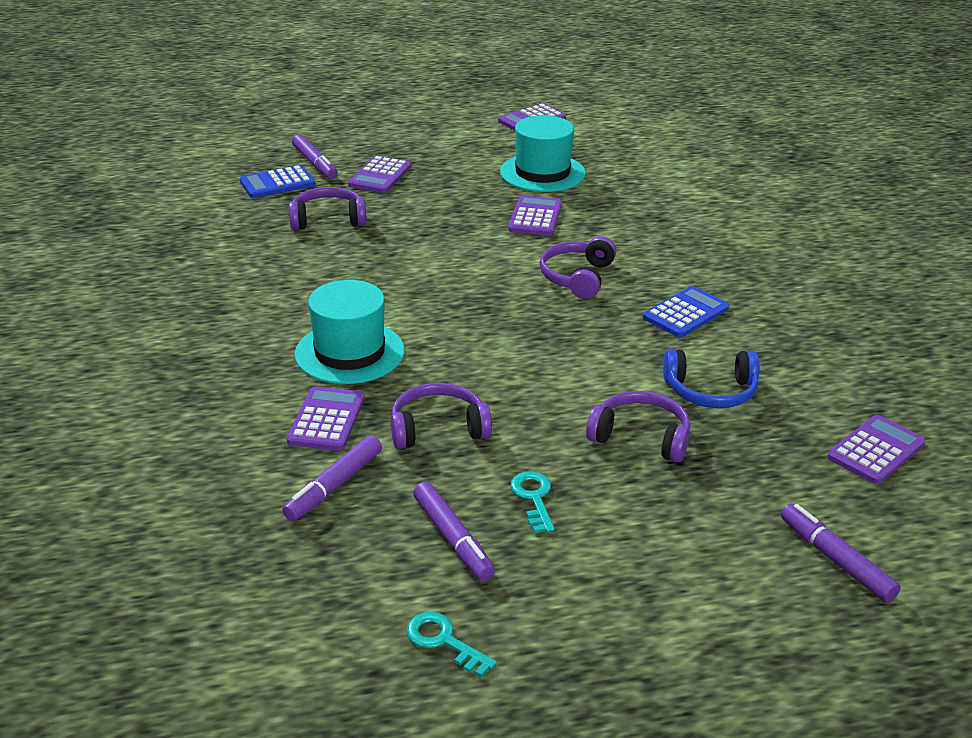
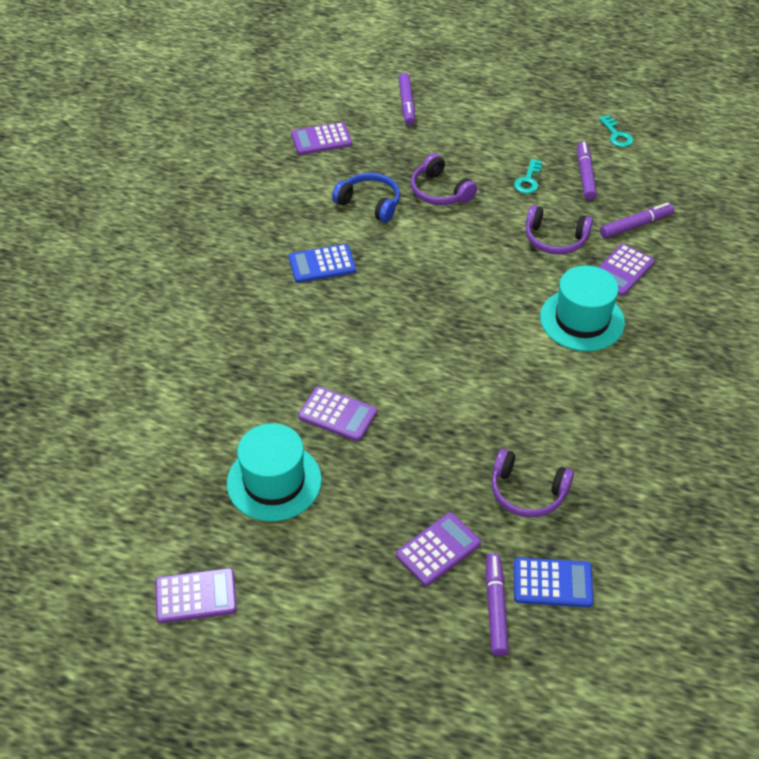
camera: 150 degrees left, 15 degrees up
purple calculator [508,195,562,236] -> purple calculator turned 105 degrees counterclockwise [298,386,377,442]
purple headphones [540,236,616,299] -> none

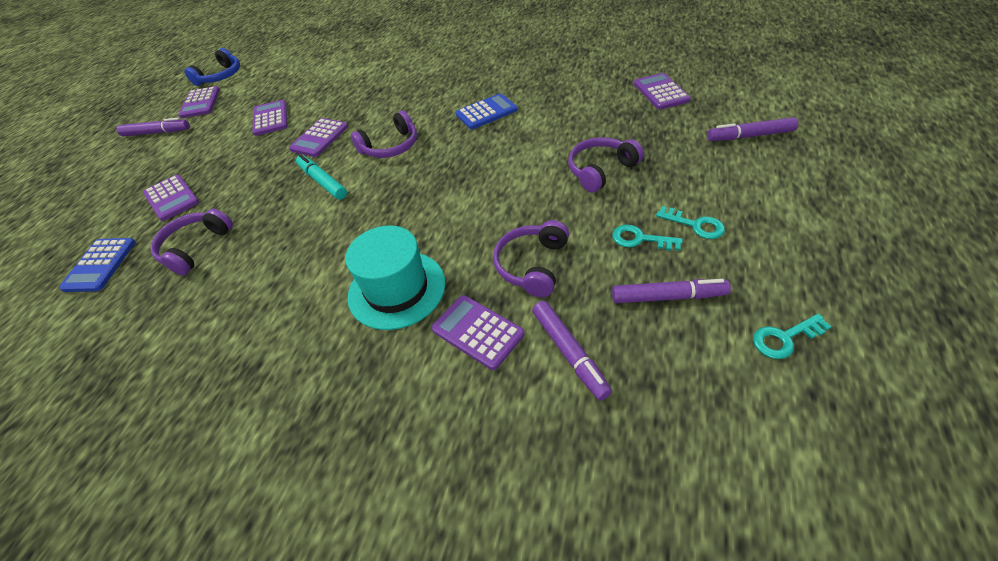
camera: 95 degrees right, 0 degrees up
turquoise hat [227,423,322,522] -> purple calculator [252,100,288,136]
blue calculator [289,244,356,283] -> blue calculator turned 75 degrees clockwise [456,93,517,129]
blue headphones [332,173,400,223] -> blue headphones moved to [184,48,240,86]
purple marker [486,553,509,656] -> purple marker moved to [116,118,190,136]
none -> turquoise marker [296,154,347,200]
none -> purple headphones [351,111,417,158]
none -> turquoise key [656,206,725,239]

